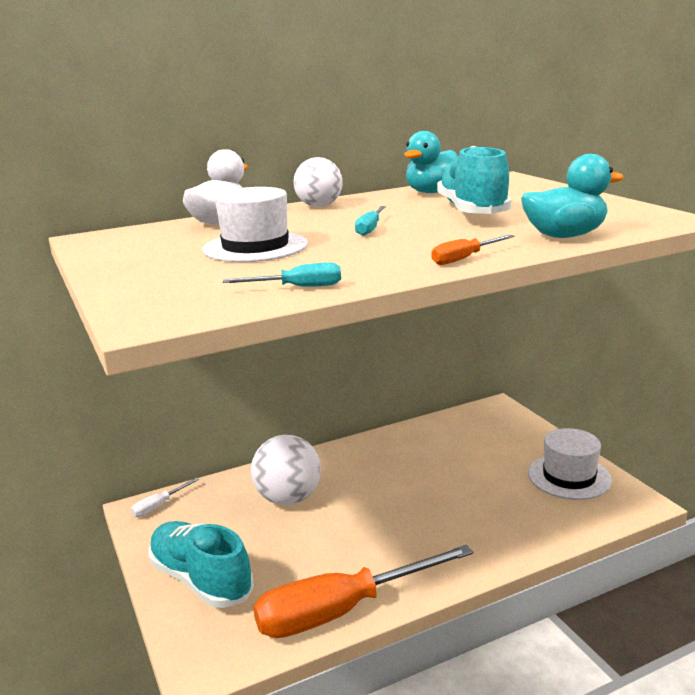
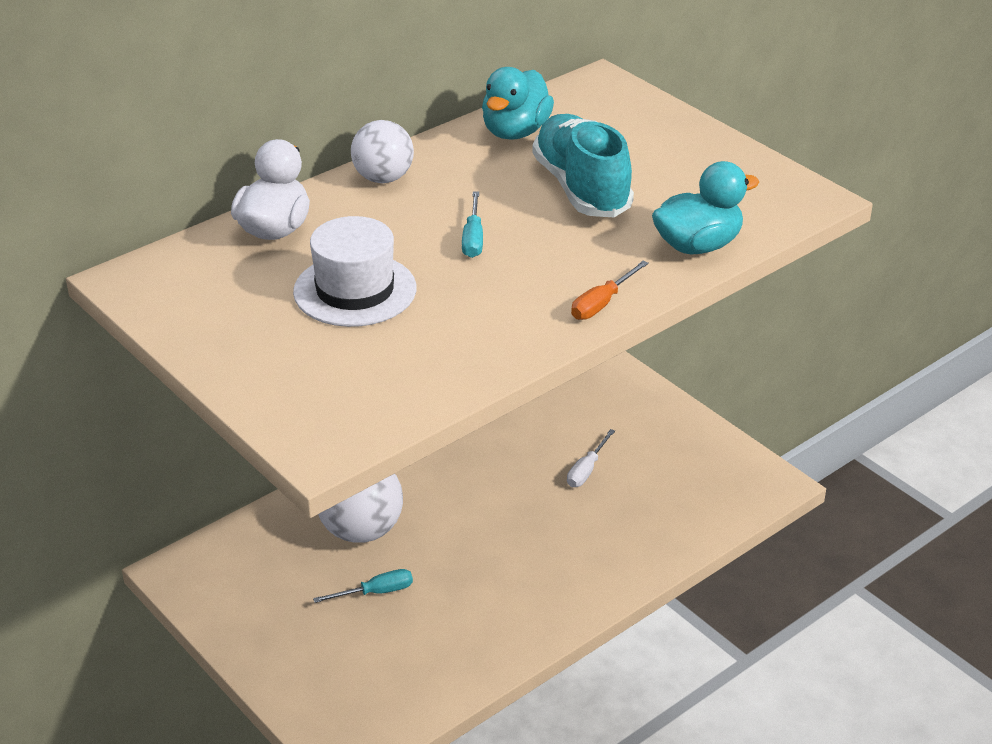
camera: 15 degrees left, 15 degrees up
white screwdriver [131,478,199,517] -> white screwdriver moved to [567,429,615,487]
turquoise shoe [149,521,254,608] -> none
turquoise screwdriver [223,262,341,287] -> turquoise screwdriver moved to [313,569,413,603]
orange screwdriver [253,545,473,638] -> none
white hat [528,428,612,500] -> none

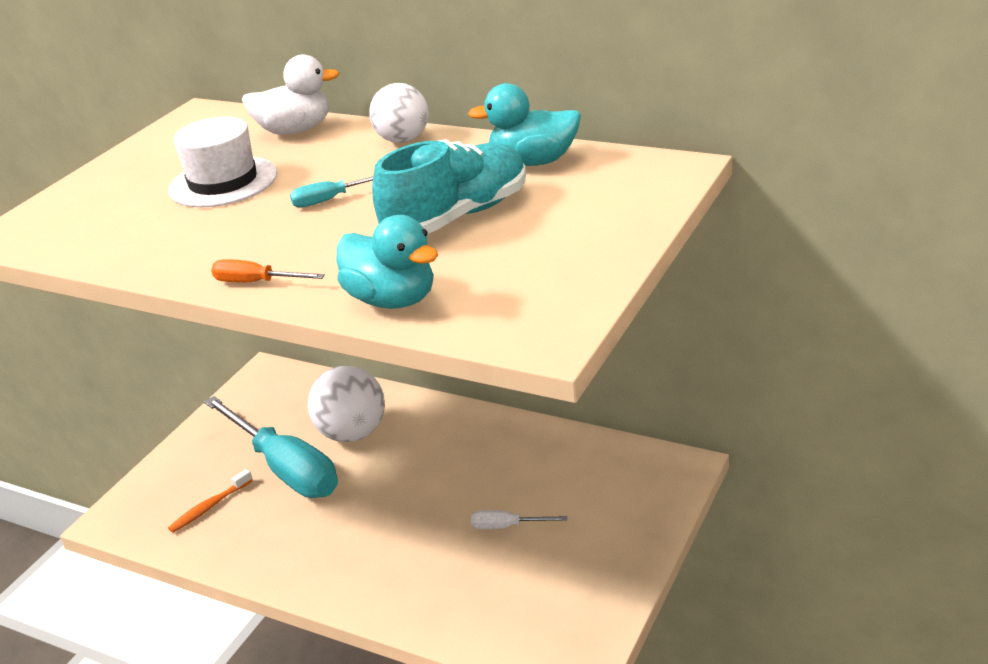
camera: 70 degrees right, 5 degrees down
turquoise screwdriver [313,569,413,603] -> turquoise screwdriver [204,396,338,498], size x2.46
none -> orange toothbrush [168,469,253,533]

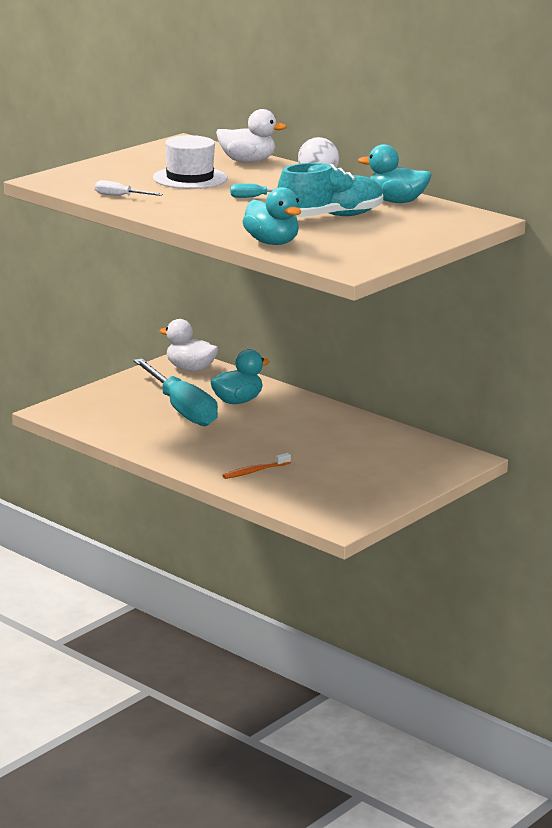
camera: 10 degrees right, 10 degrees down
orange toothbrush [168,469,253,533] -> orange toothbrush moved to [222,453,291,479]
orange screwdriver [211,259,325,283] -> none
white ball [308,366,385,442] -> turquoise duck [210,349,270,404]
white screwdriver [471,510,567,529] -> white screwdriver moved to [95,180,163,196]
none -> white duck [159,319,218,372]

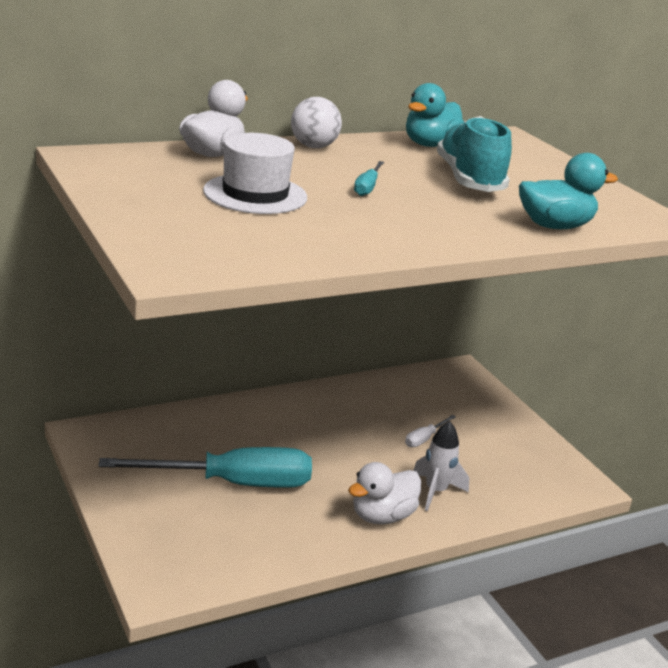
camera: 70 degrees left, 5 degrees up
white screwdriver [95,180,163,196] -> white screwdriver moved to [405,415,456,447]
white duck [159,319,218,372] -> white duck moved to [348,462,421,525]
turquoise duck [210,349,270,404] -> none
orange toothbrush [222,453,291,479] -> white rocket [413,421,469,511]

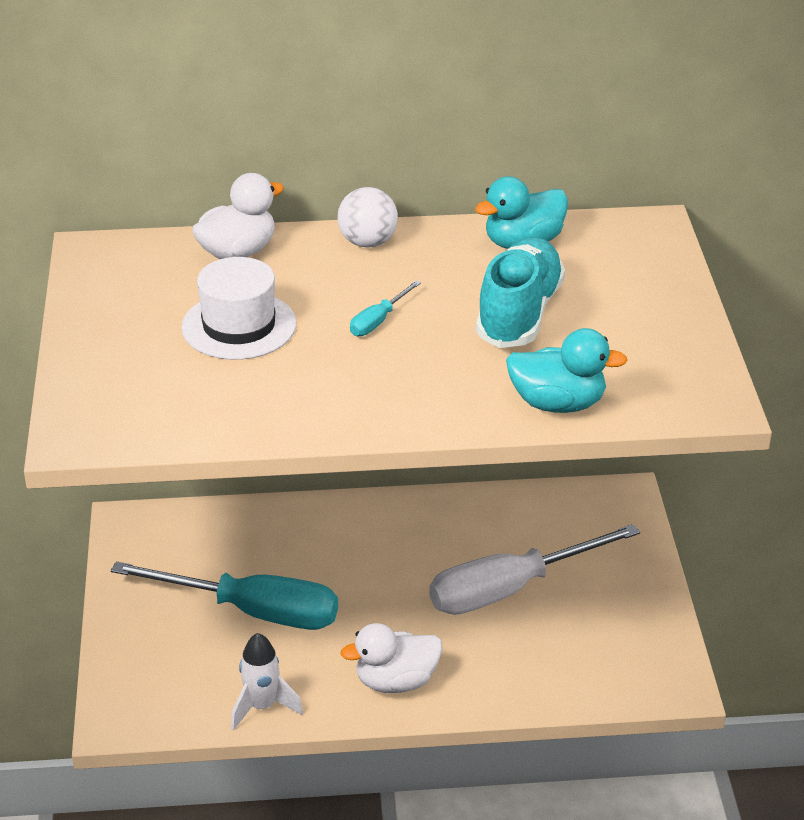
camera: 25 degrees right, 10 degrees up
white screwdriver [405,415,456,447] -> white screwdriver [429,524,640,615], size x2.46
white rocket [413,421,469,511] -> white rocket moved to [231,633,303,731]

